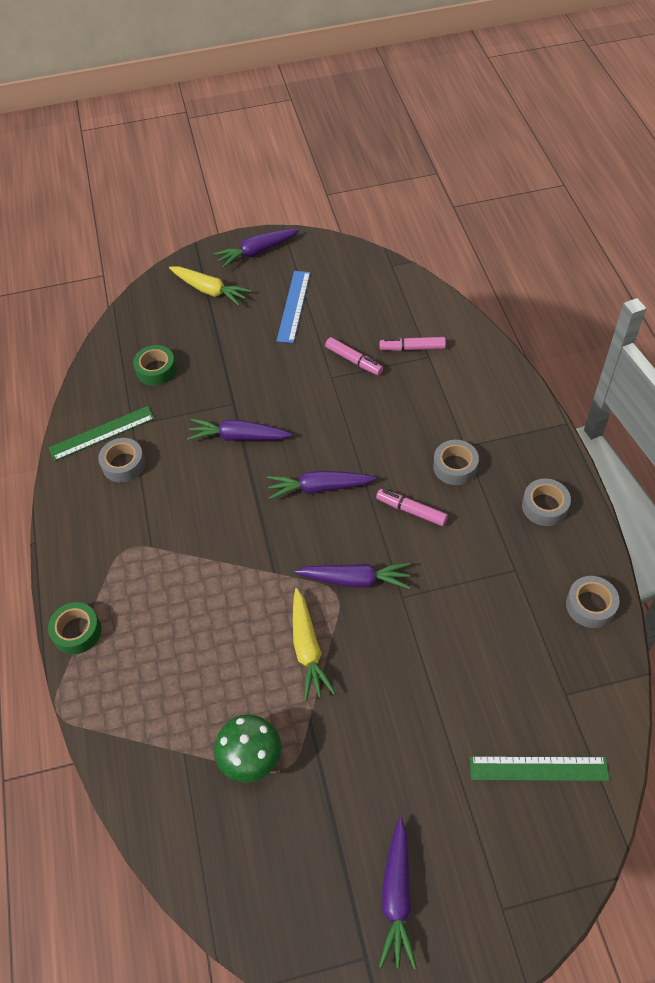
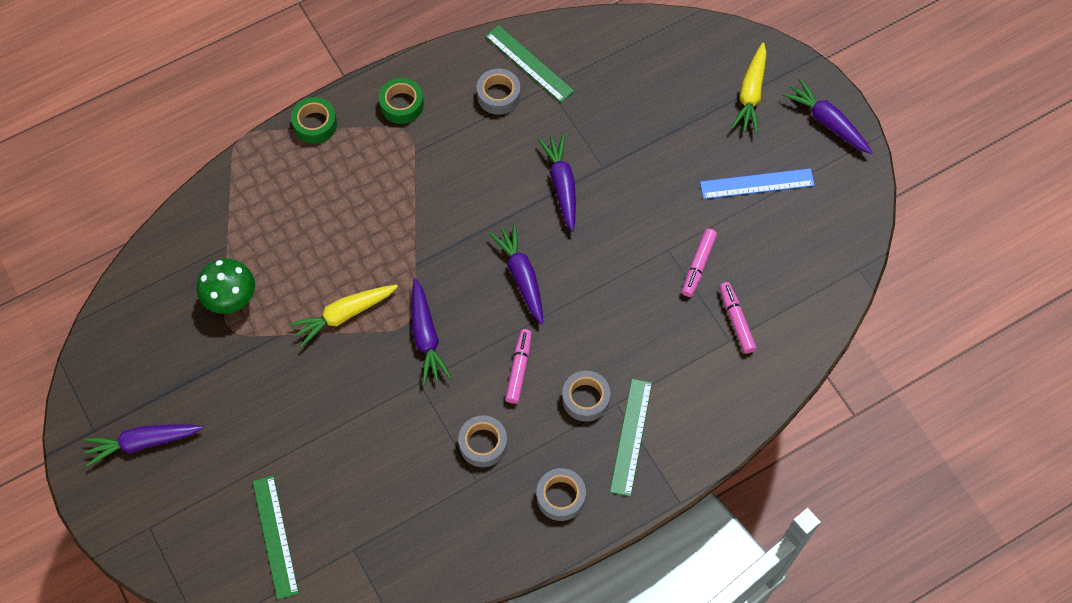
camera: 70 degrees right, 10 degrees up
green tape [133,345,176,386] -> green tape moved to [379,78,424,124]
grey tape [566,576,620,628] -> grey tape moved to [458,416,507,467]
none -> green ruler [610,379,652,497]

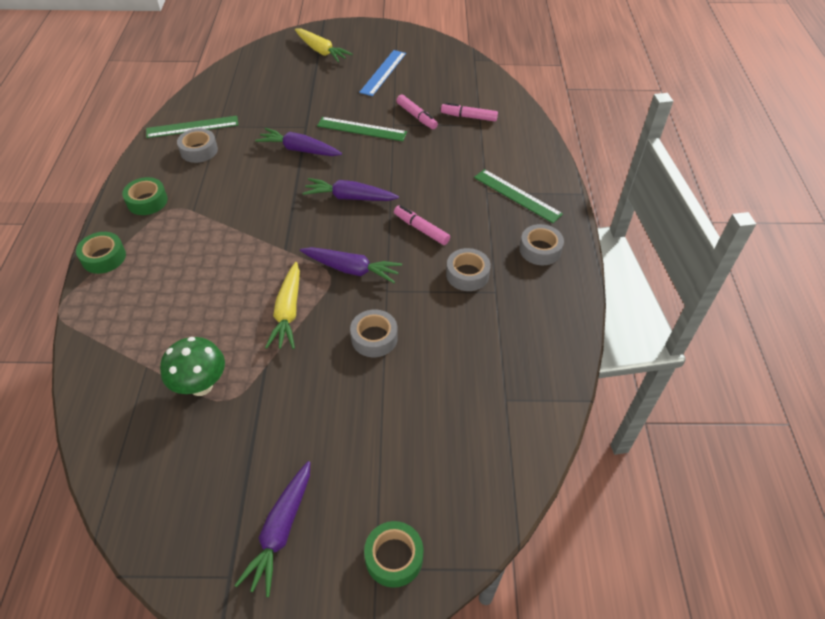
camera: 60 degrees left, 15 degrees down
green ruler [252,475,299,600] -> green ruler moved to [317,117,407,141]
grey tape [562,371,610,422] -> grey tape moved to [350,309,398,357]
purple carrot [782,78,872,154] -> none
none -> green tape [364,521,424,588]

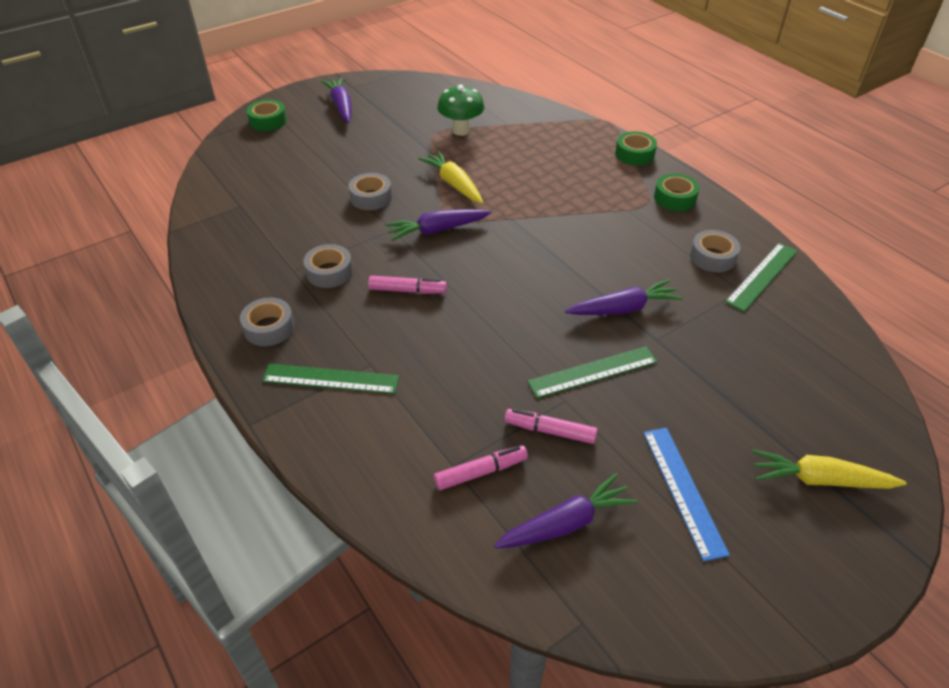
camera: 145 degrees right, 5 degrees down
purple carrot [302,178,399,201] -> purple carrot moved to [494,473,638,549]

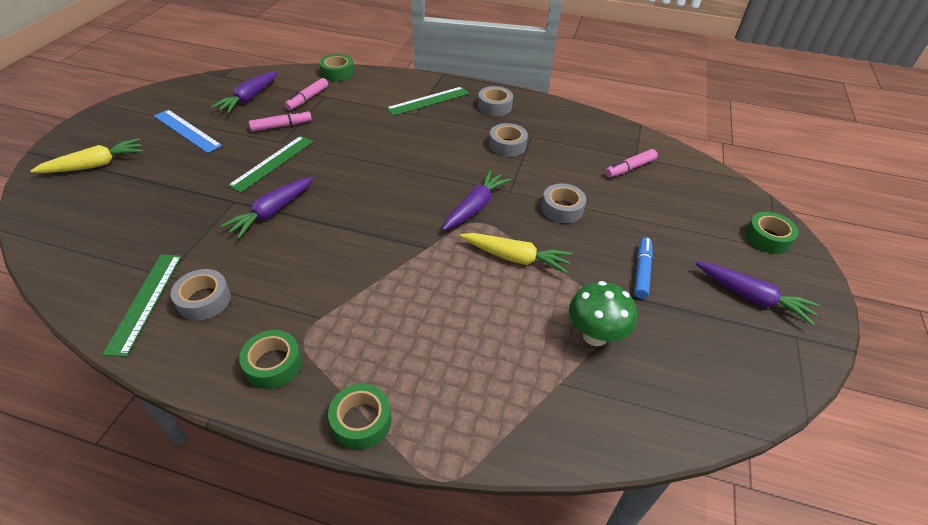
camera: 140 degrees right, 0 degrees up
pink marker [368,276,447,294] -> pink marker moved to [605,149,658,177]
none -> green tape [320,54,354,81]
none -> blue marker [634,237,653,299]

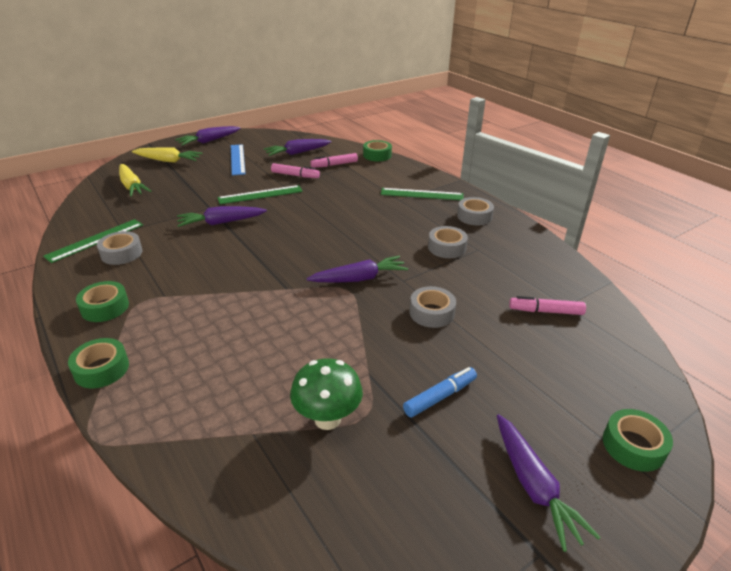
camera: 40 degrees right, 10 degrees down
yellow carrot [460,233,572,274] -> yellow carrot moved to [119,164,151,197]
none -> purple carrot [175,126,241,146]

